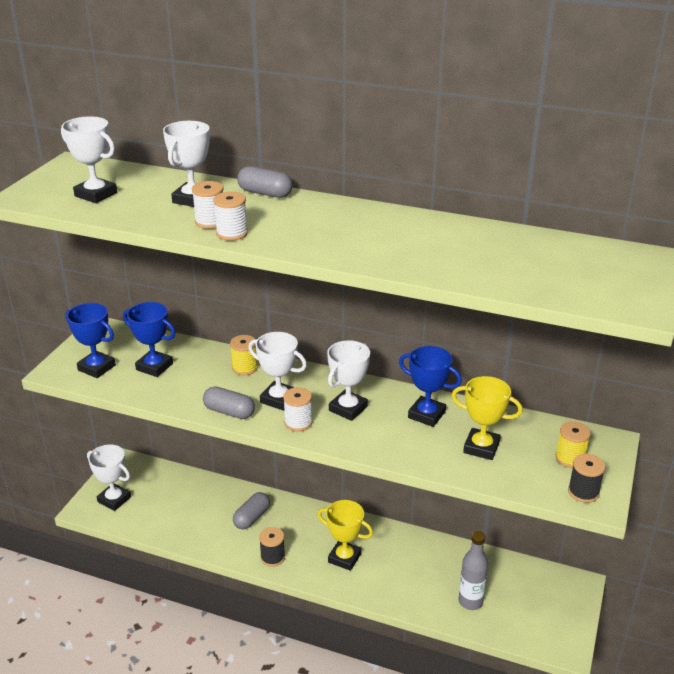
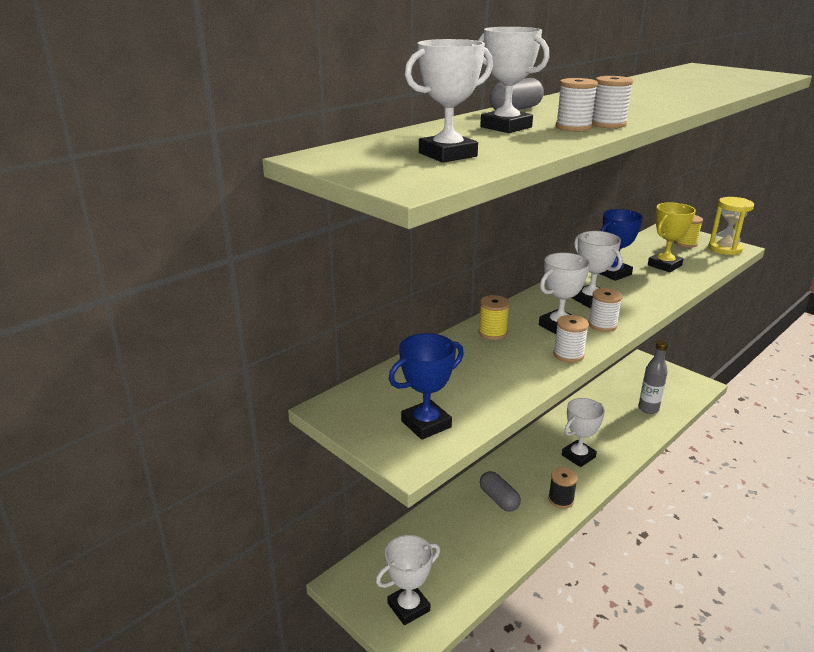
camera: 65 degrees left, 5 degrees down
blue trophy [123,302,176,377] -> none
grey capsule [203,386,255,419] -> white spool [553,315,589,363]
yellow trophy [318,500,373,571] -> white trophy [562,398,605,467]
black spool [568,454,605,503] -> yellow hourglass [708,197,754,255]

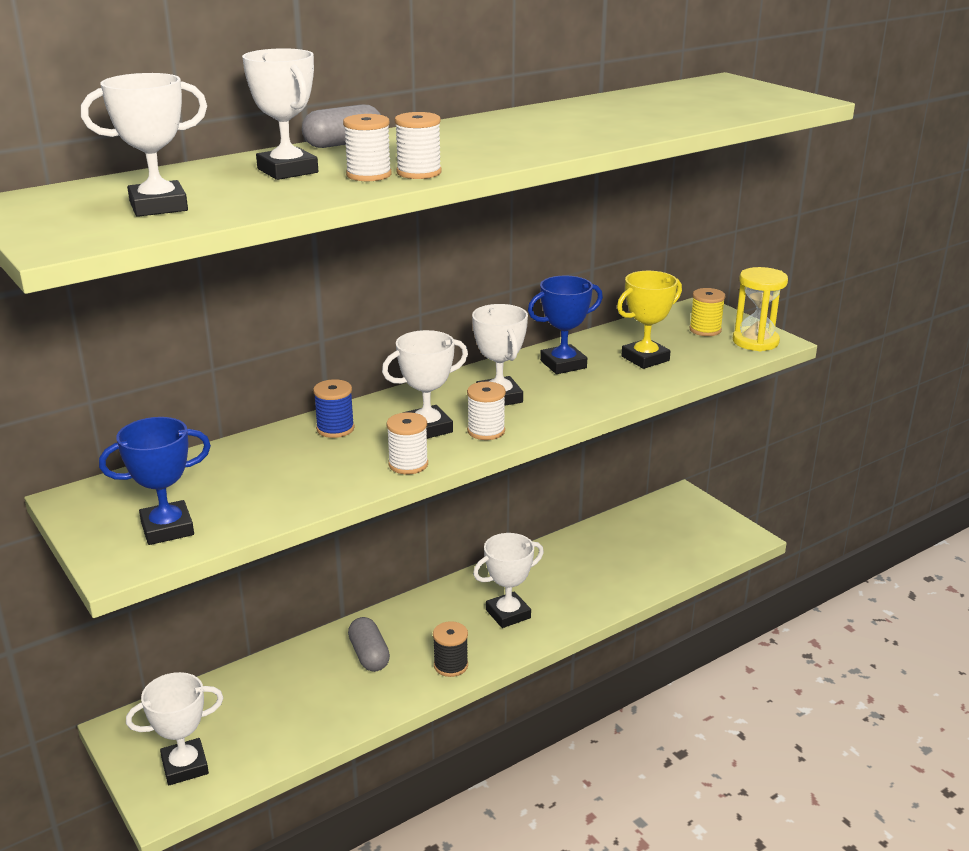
camera: 10 degrees right, 0 degrees up
yellow spool [478,295,510,340] -> blue spool [313,379,355,438]
grey bottle [638,340,668,414] -> none

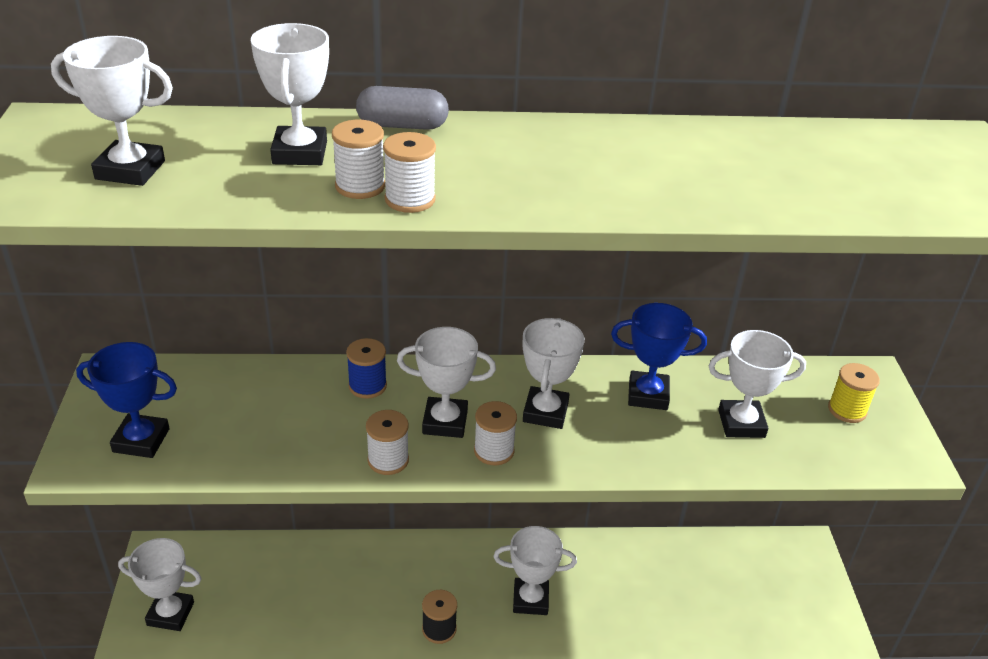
camera: 30 degrees right, 10 degrees up
grey capsule [348,617,390,672] -> none
yellow trophy [617,271,682,369] -> white trophy [709,330,806,438]
yellow hourglass [733,267,788,351] -> none

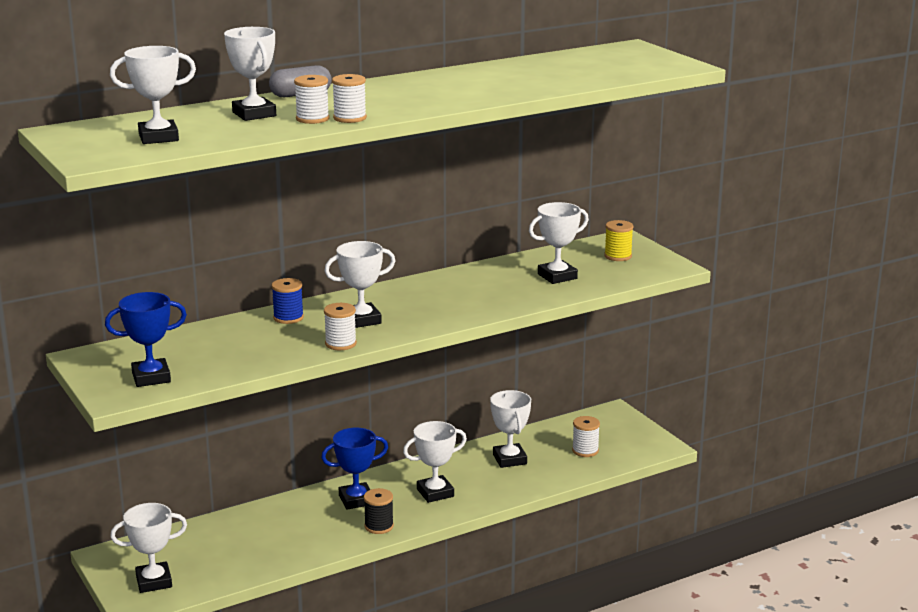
camera: 25 degrees left, 15 degrees down
white spool [474,401,517,465] -> white spool moved to [572,416,600,457]
white trophy [522,318,584,429] -> white trophy moved to [490,390,531,468]
blue trophy [611,303,707,410] -> blue trophy moved to [321,428,388,510]

